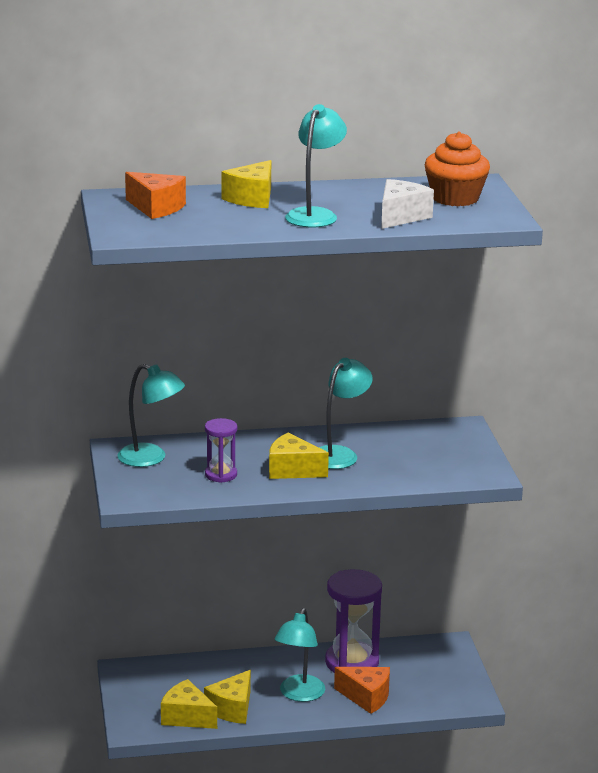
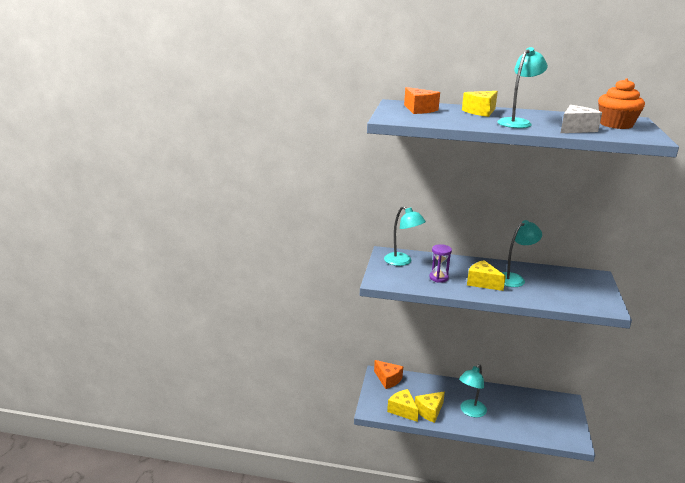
camera: 20 degrees right, 0 degrees up
purple hourglass [325,569,382,673] -> none
orange cheese [334,667,390,714] -> orange cheese moved to [374,360,403,389]

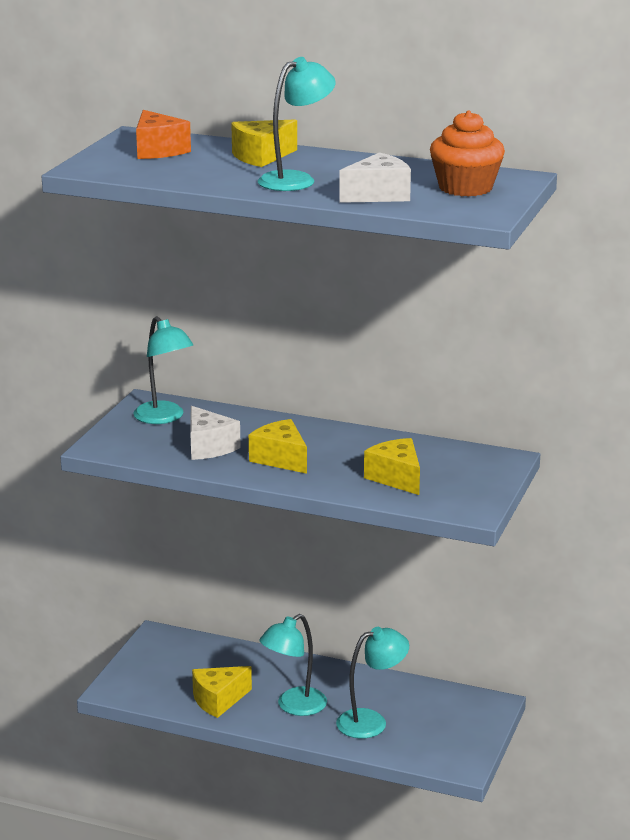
camera: 10 degrees right, 0 degrees up
orange cheese [374,360,403,389] -> none
yellow cheese [387,389,419,422] -> yellow cheese moved to [364,438,420,495]
purple hourglass [429,244,452,283] -> white cheese [190,406,241,460]
turquoise lamp [502,220,542,287] -> turquoise lamp moved to [336,627,409,739]

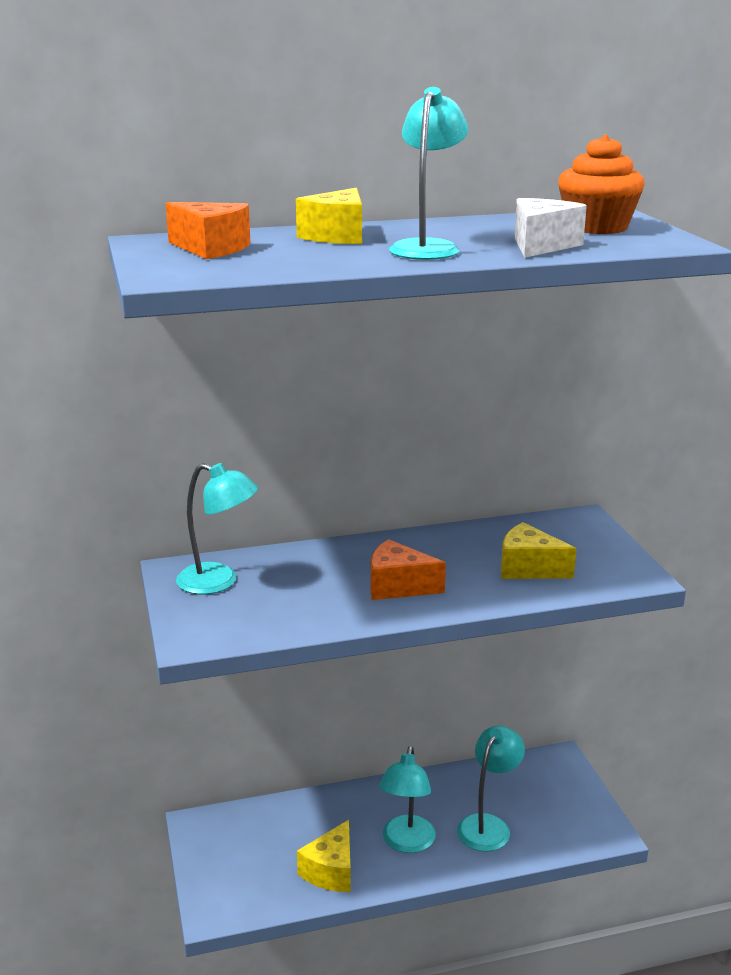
camera: 35 degrees left, 0 degrees up
white cheese [190,406,241,460] -> none
yellow cheese [249,419,307,474] -> orange cheese [370,539,446,600]

